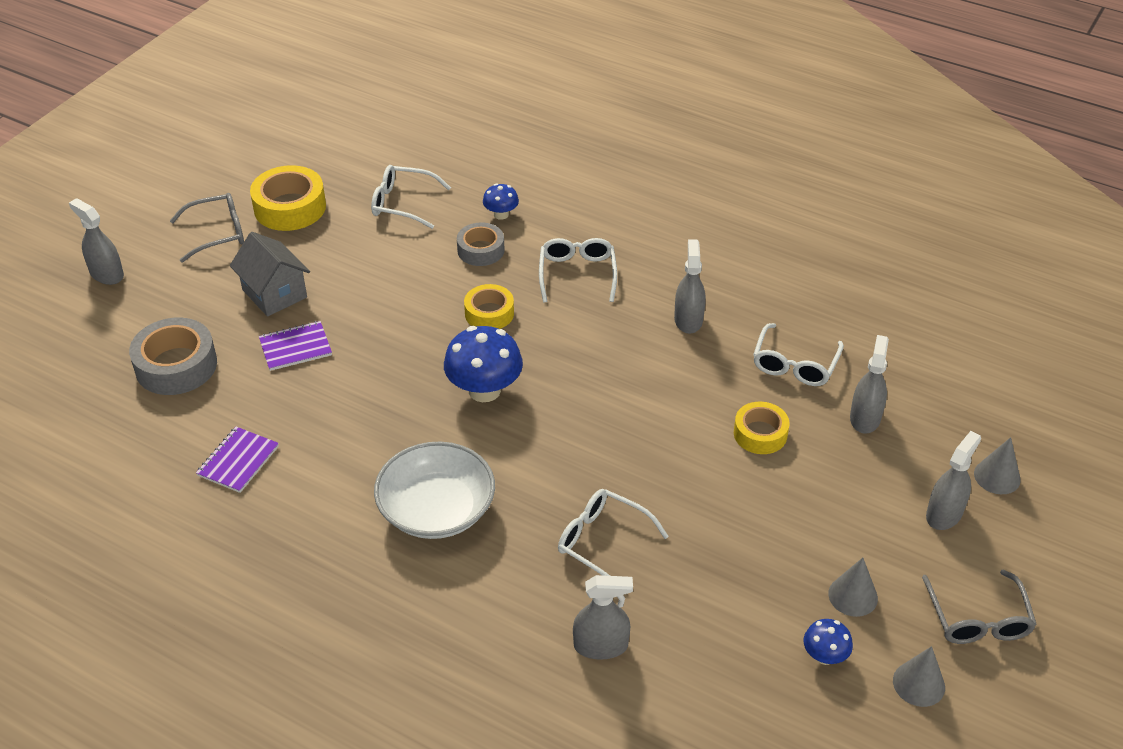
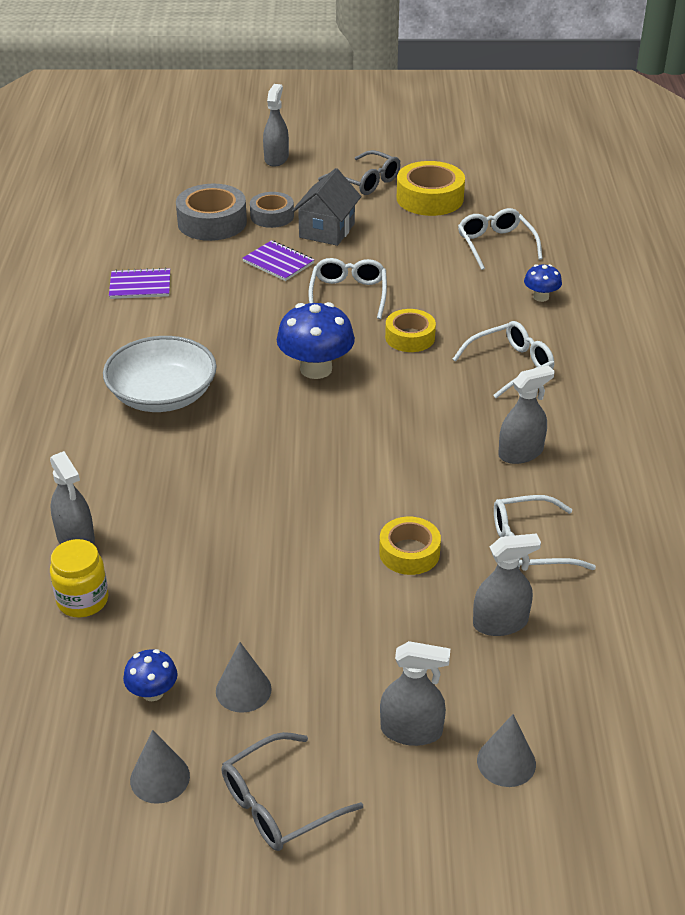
camera: 60 degrees right, 5 degrees down
grey tape [457,223,504,266] -> grey tape moved to [250,192,294,228]
white glasses [558,489,669,576] -> white glasses moved to [309,258,387,319]
none -> yellow jar [50,539,108,617]

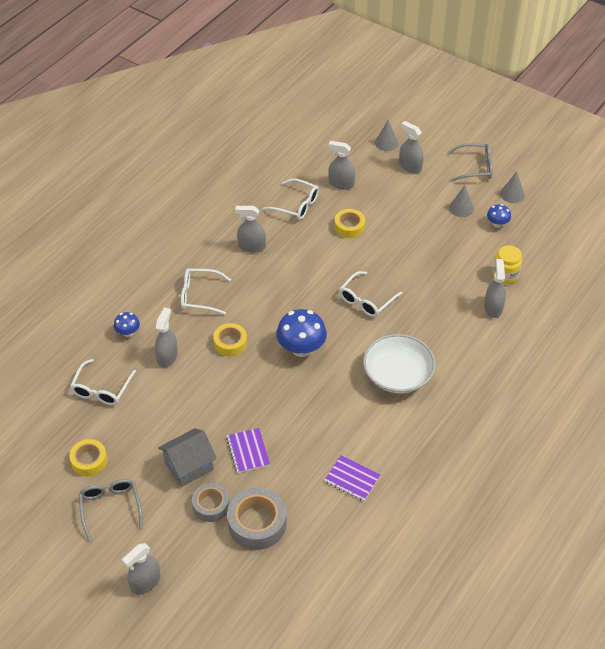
camera: 145 degrees left, 10 degrees up
white glasses [309,258,387,319] -> white glasses moved to [339,271,402,317]
yellow tape [397,161,465,216] -> yellow tape [70,439,107,476], size x0.64
none -> grey spray bottle [155,308,178,367]

